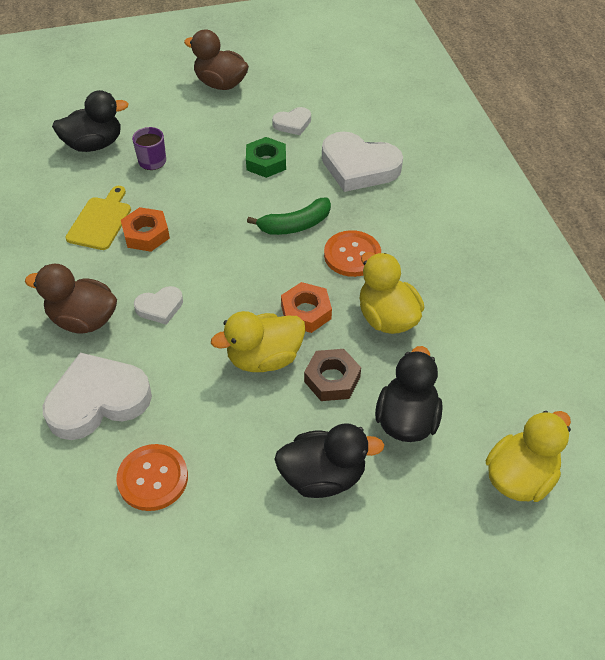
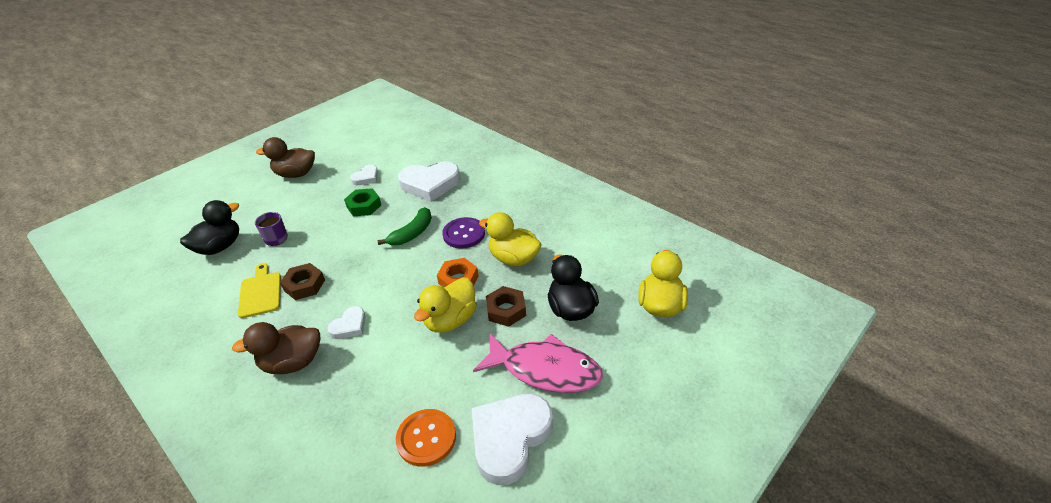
camera: 30 degrees left, 10 degrees down
white heart [43,353,152,440] -> white heart moved to [472,394,553,485]
orange nut [121,207,170,252] -> brown nut [280,263,325,300]
black duck [274,423,384,498] -> pink fish [473,334,603,393]
orange button [324,230,381,277] -> purple button [442,217,485,249]

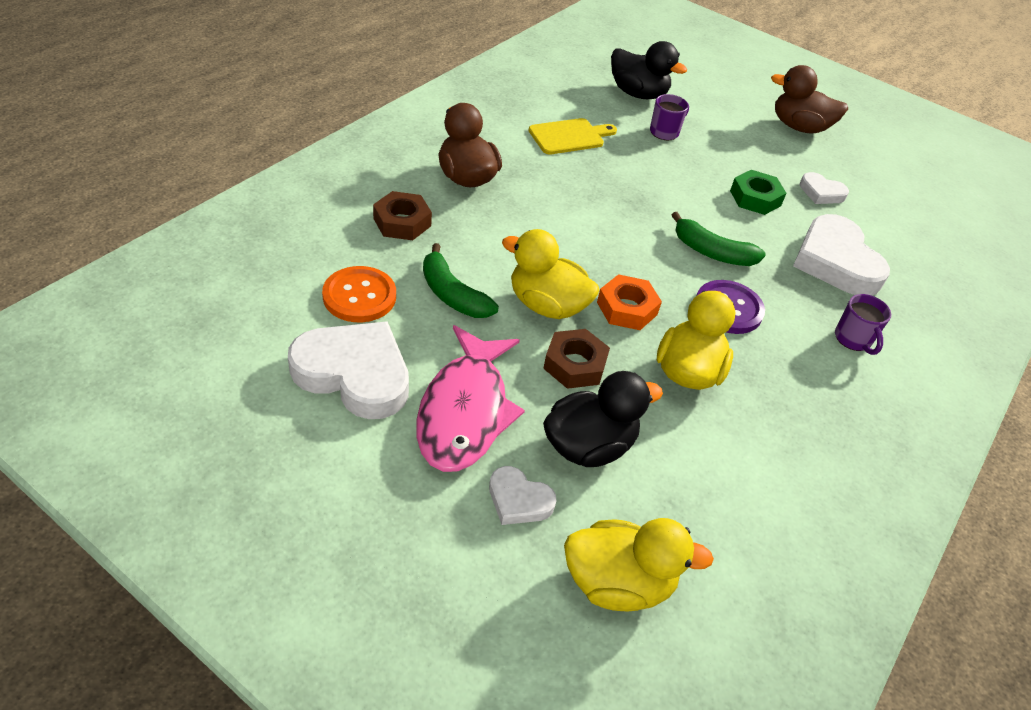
camera: 75 degrees right, 5 degrees up
brown duck [256,137,315,178] -> brown duck turned 60 degrees counterclockwise [771,65,848,134]
brown nut [280,263,325,300] -> brown nut moved to [373,191,432,240]
white heart [328,306,366,339] -> white heart moved to [489,466,556,525]
none -> green banana [423,243,499,318]
none -> purple mug [835,294,891,355]

